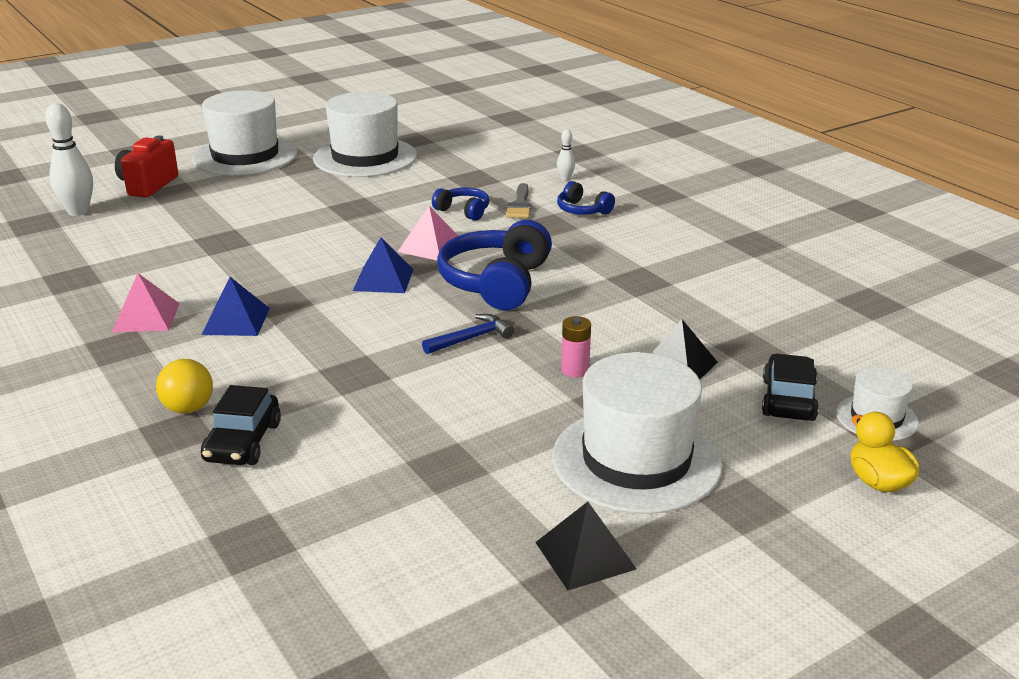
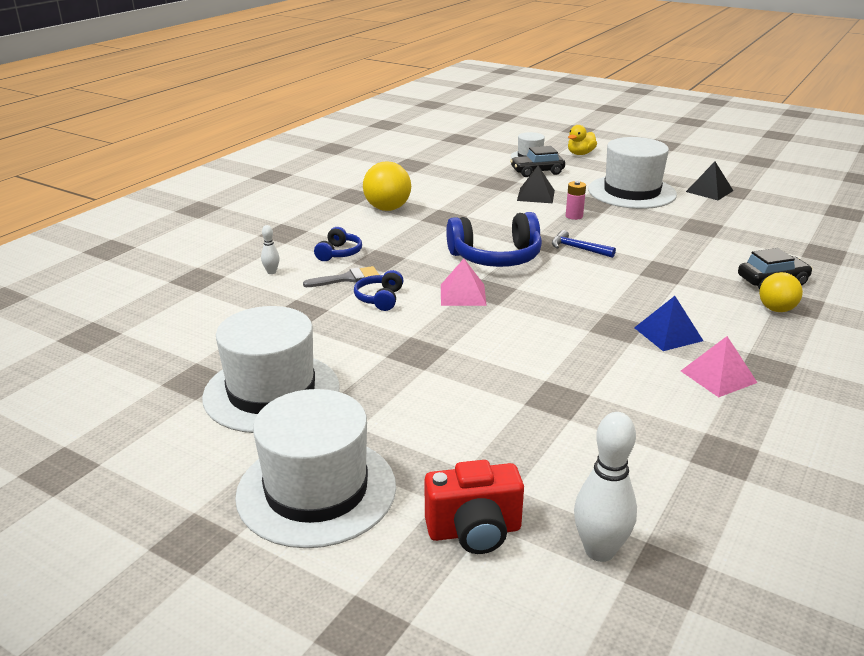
camera: 115 degrees left, 0 degrees up
blue pyramid [353,238,414,293] -> none
none -> yellow ball [363,162,411,211]

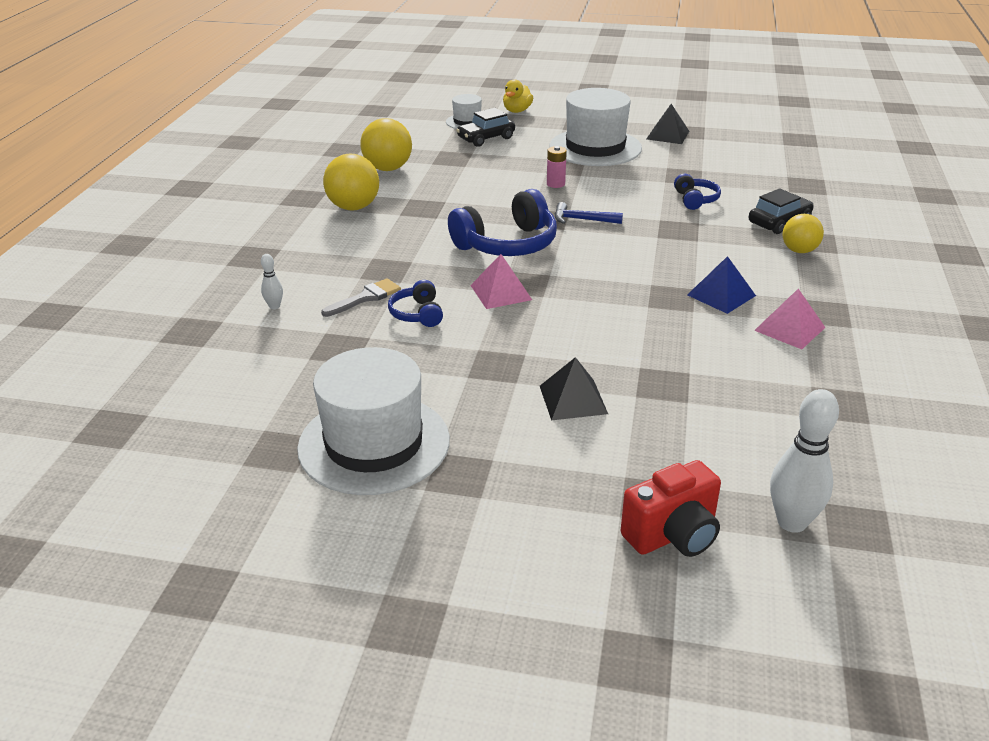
camera: 20 degrees left, 5 degrees up
white hat [235,389,396,548] -> none
blue headphones [314,227,362,261] -> blue headphones moved to [674,174,721,210]
black pyramid [517,166,555,203] -> black pyramid moved to [540,357,608,420]
none -> yellow ball [361,118,412,171]

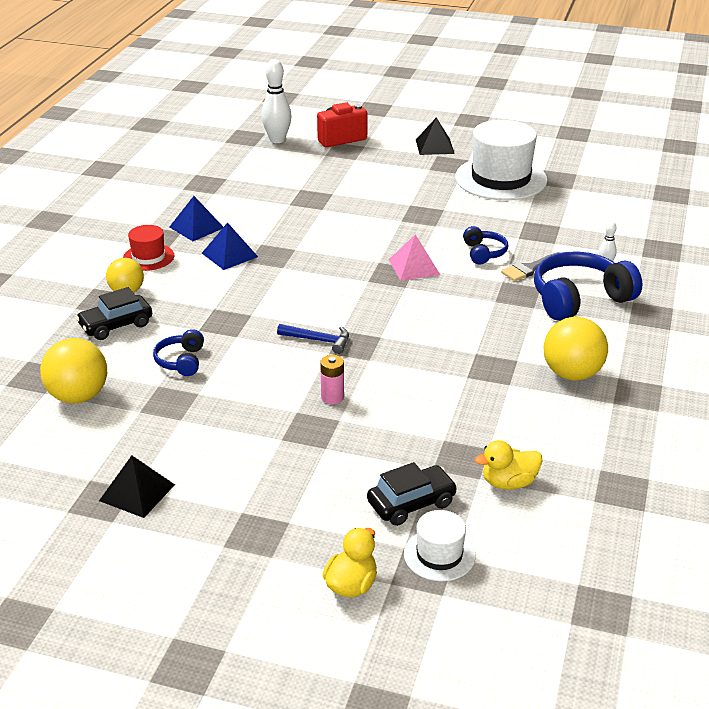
camera: 175 degrees left, 0 degrees up
yellow ball [361,118,412,171] -> yellow ball moved to [40,338,107,403]
blue headphones [448,189,557,256] -> blue headphones moved to [534,251,642,321]
black pyramid [540,357,608,420] -> black pyramid moved to [416,117,455,155]
white hat [549,88,642,166] -> none
pink pyramid [754,289,826,349] -> blue pyramid [169,196,223,241]
none -> red hat [123,225,174,271]
none -> yellow duck [475,440,542,490]

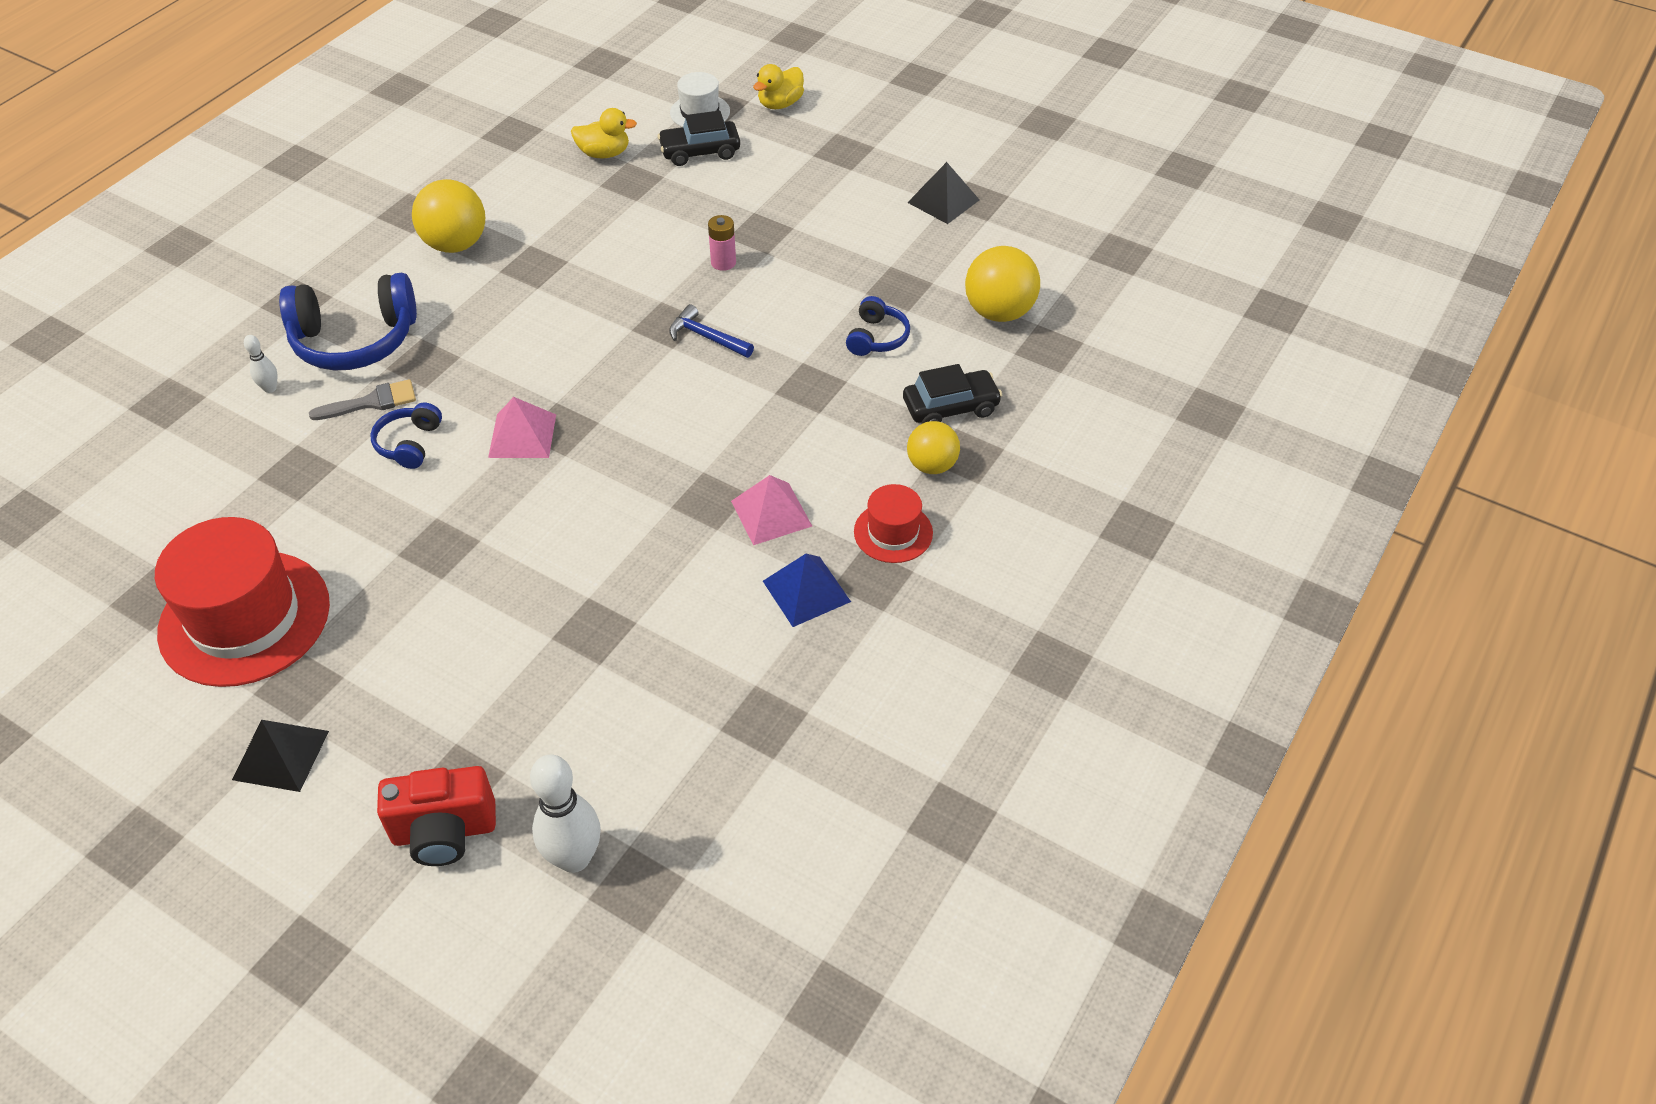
camera: 165 degrees left, 15 degrees up
blue pyramid [202,222,258,270] -> pink pyramid [731,475,812,545]
white hat [455,120,547,200] -> red hat [155,517,330,687]

